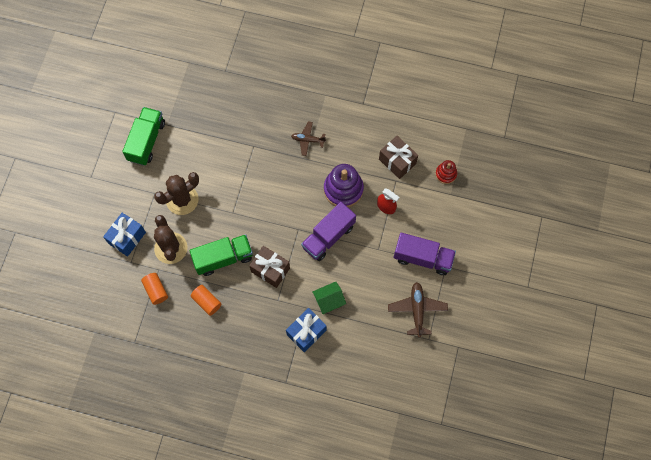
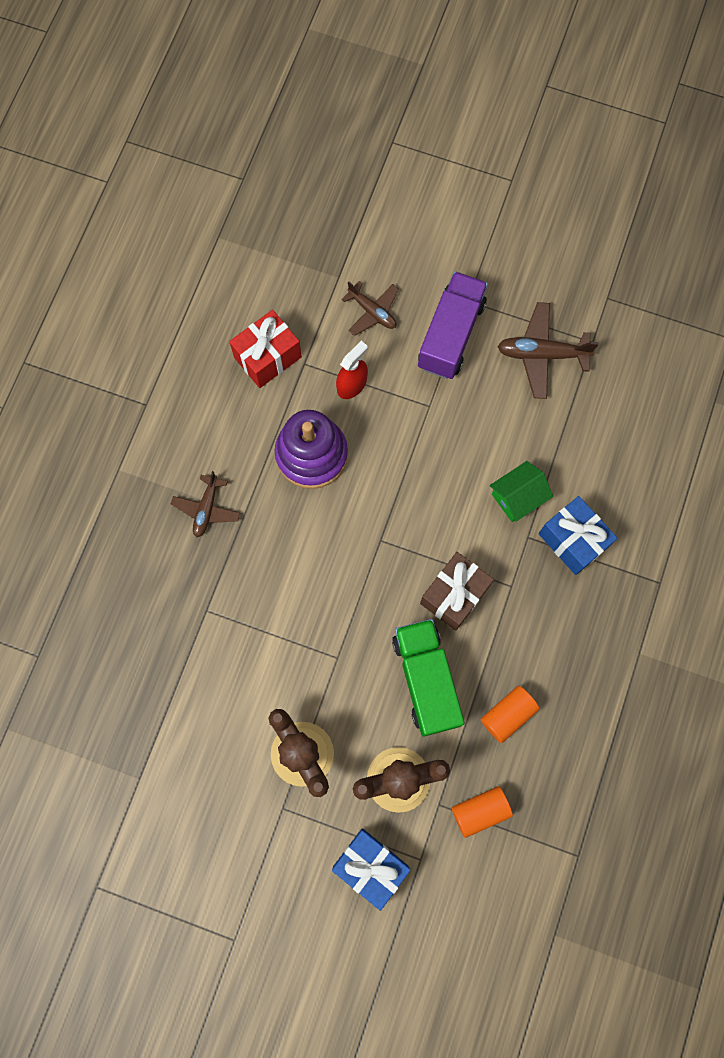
camera: 85 degrees left, 5 degrees up
green truck [122,107,165,166] -> none
purple truck [301,202,356,261] -> none
green house [312,282,346,314] -> green house turned 75 degrees clockwise [490,461,553,522]
brown gift [379,136,418,179] -> red gift [229,310,302,388]
red stacking toy [435,160,457,184] -> none
none -> brown plane [342,281,399,336]

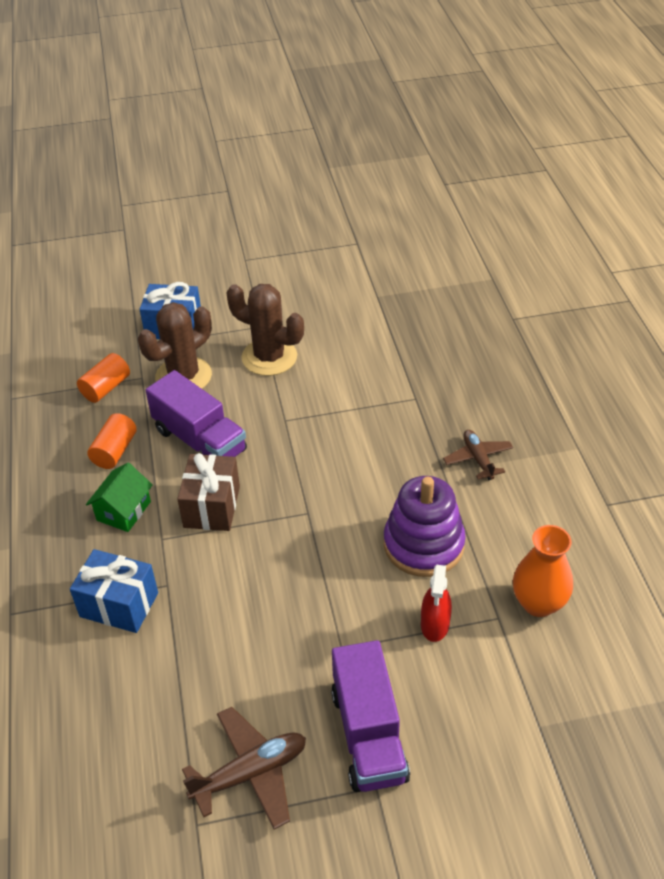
camera: 150 degrees right, 30 degrees down
red gift [229,310,302,388] -> orange vase [513,525,573,617]
brown plane [342,281,399,336] -> none
green truck [392,619,465,737] -> purple truck [145,370,247,457]
green house [490,461,553,522] -> green house moved to [86,463,153,532]

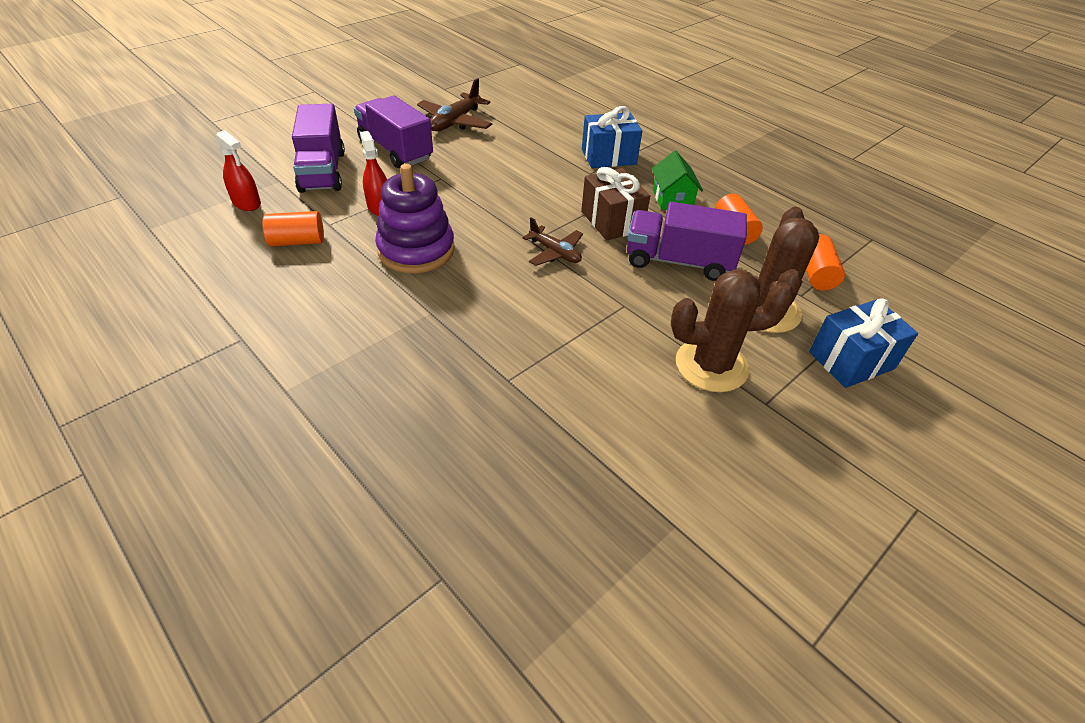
camera: 145 degrees right, 0 degrees up
brown plane [443,430,513,480] -> brown plane moved to [522,217,583,266]
orange vase [513,525,573,617] -> orange cylinder [262,211,324,246]
none -> red spray bottle [215,130,261,211]
none -> purple truck [292,104,345,193]

